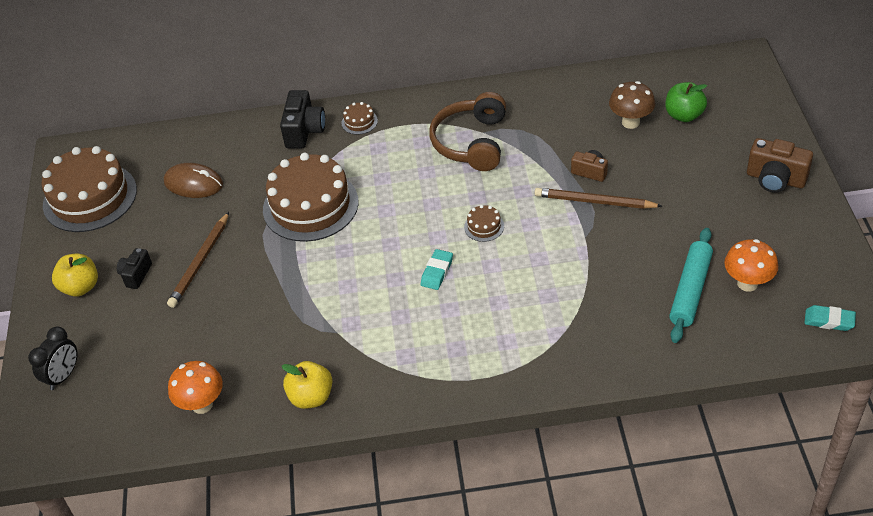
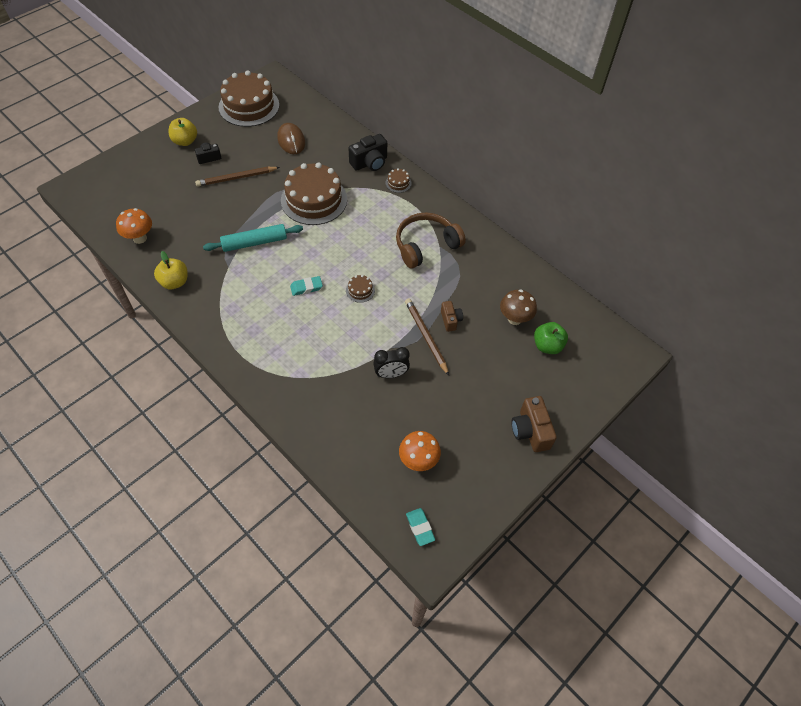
camera: 45 degrees right, 10 degrees up
black clock [28,327,77,390] -> black clock moved to [373,347,410,378]
turquoise rolling pin [669,228,713,343] -> turquoise rolling pin moved to [203,224,303,252]

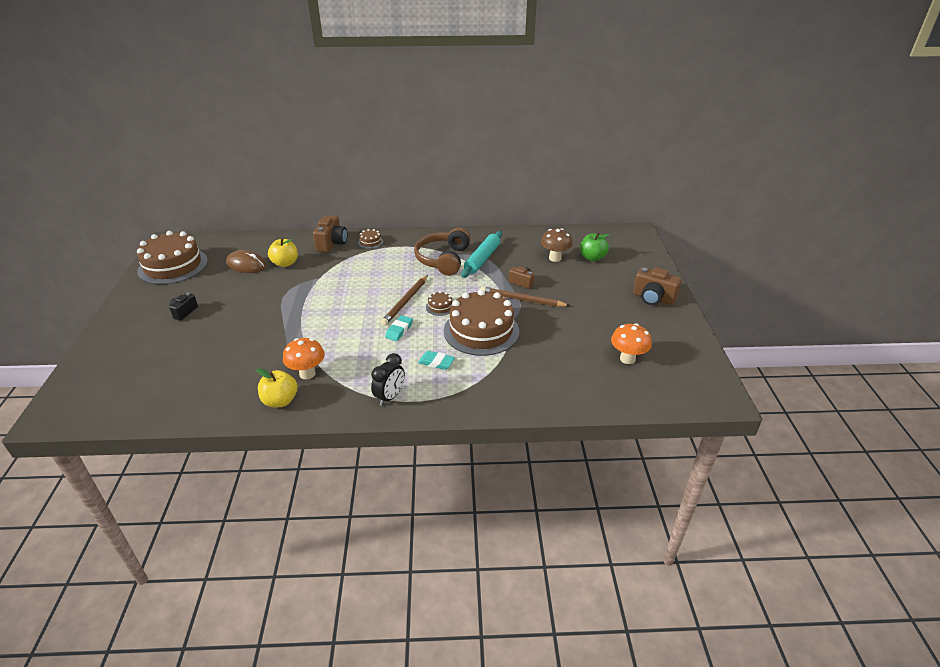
camera: 45 degrees left, 20 degrees down
orange mushroom [116,208,152,244] -> orange mushroom moved to [283,338,325,380]
yellow apple [169,118,197,146] -> yellow apple moved to [268,238,298,267]
brown pencil [195,167,280,187] -> brown pencil moved to [381,275,428,326]
turquoise rolling pin [203,224,303,252] -> turquoise rolling pin moved to [461,231,502,278]
brown cake [281,162,347,225] -> brown cake moved to [444,290,519,356]
black camera [349,134,387,171] -> brown camera [313,215,347,253]
black clock [373,347,410,378] -> black clock moved to [371,353,405,406]
turquoise eraser [406,508,435,546] -> turquoise eraser moved to [418,351,455,370]

